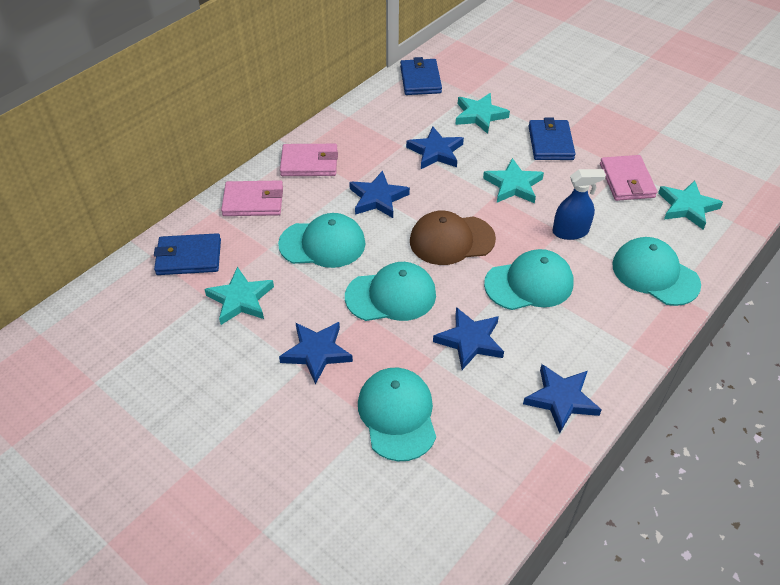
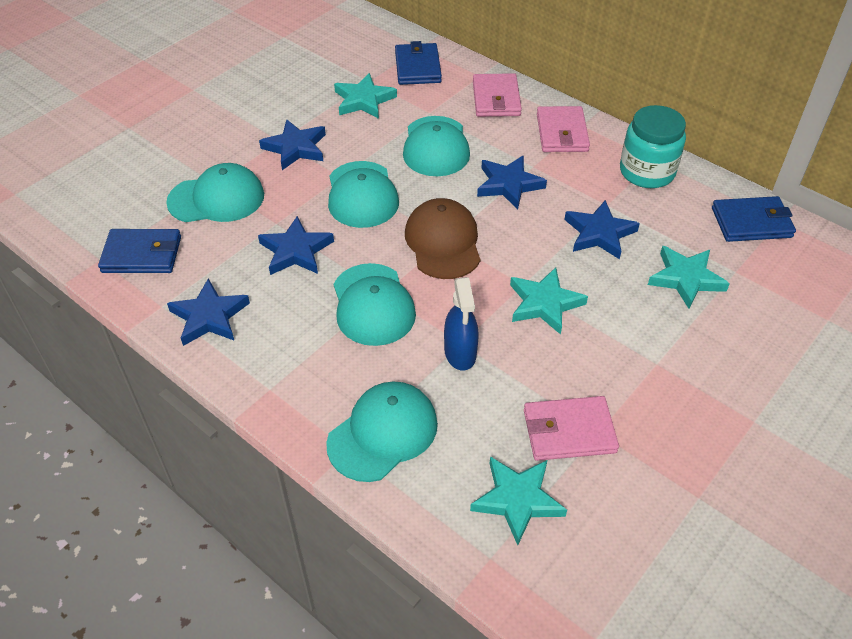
camera: 90 degrees right, 0 degrees up
blue wallet [529,118,575,160] -> blue wallet moved to [98,229,181,273]
none -> turquoise jar [620,105,686,188]

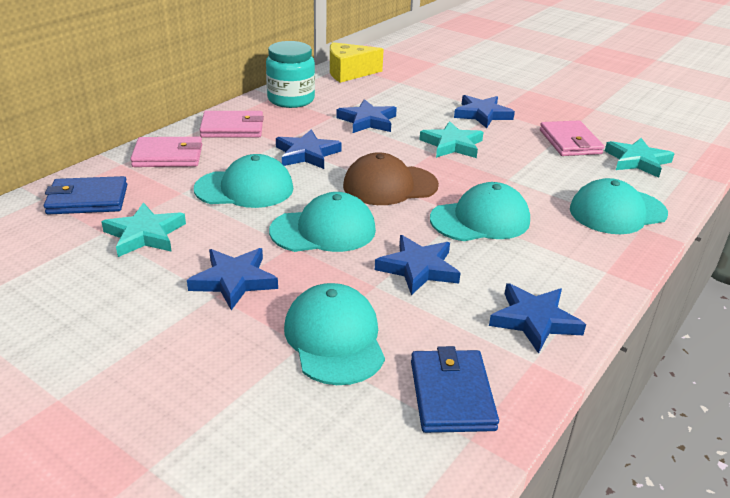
camera: 95 degrees left, 15 degrees down
turquoise cap [326,381,438,482] -> turquoise cap turned 60 degrees counterclockwise [570,178,668,234]
blue spray bottle [444,277,479,371] -> none
turquoise star [648,246,730,309] -> none
blue wallet [712,196,796,242] -> yellow cheese [330,42,384,83]
none -> blue star [454,95,515,128]

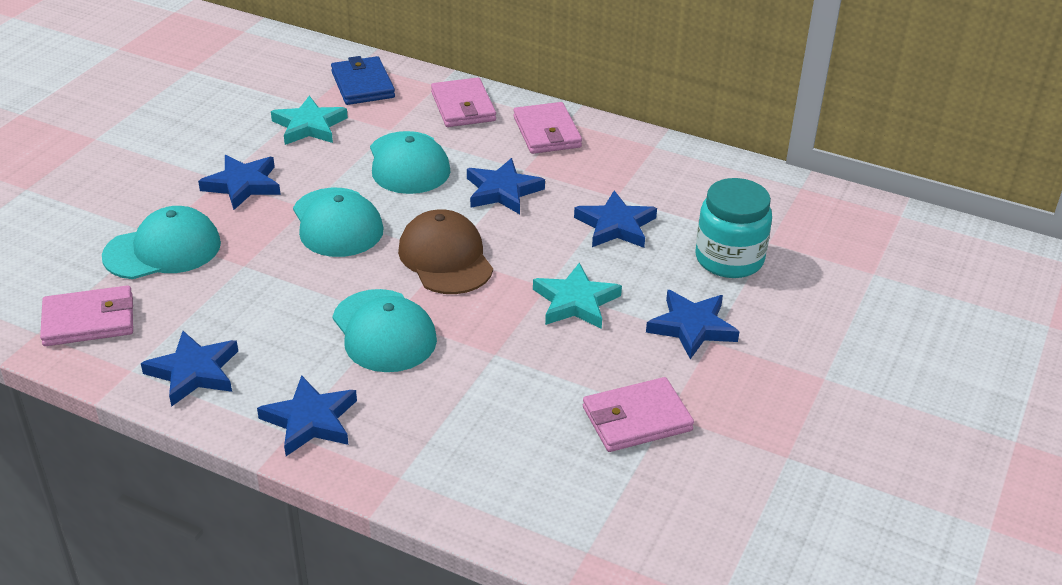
camera: 80 degrees right, 5 degrees up
turquoise jar [266,41,315,108] -> turquoise jar moved to [696,178,772,278]
yellow cheese [330,42,384,83] -> none
blue star [375,235,461,295] -> blue star moved to [257,375,357,456]
blue wallet [411,346,499,433] -> pink wallet [40,285,133,346]
turquoise cap [570,178,668,234] -> none
turquoise star [605,138,674,178] -> none

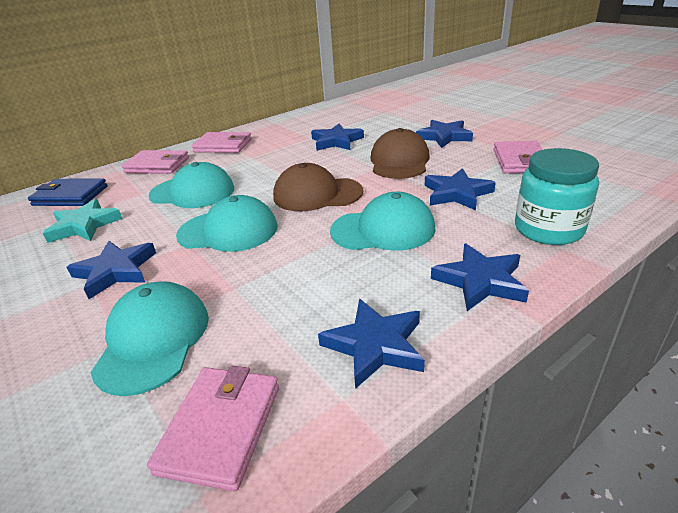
camera: 60 degrees left, 5 degrees down
blue star [467,158,545,214] -> blue star moved to [425,168,496,210]
turquoise star [533,263,622,329] -> brown cap [371,128,430,179]
turquoise jar [696,178,772,278] -> turquoise jar moved to [515,148,599,245]

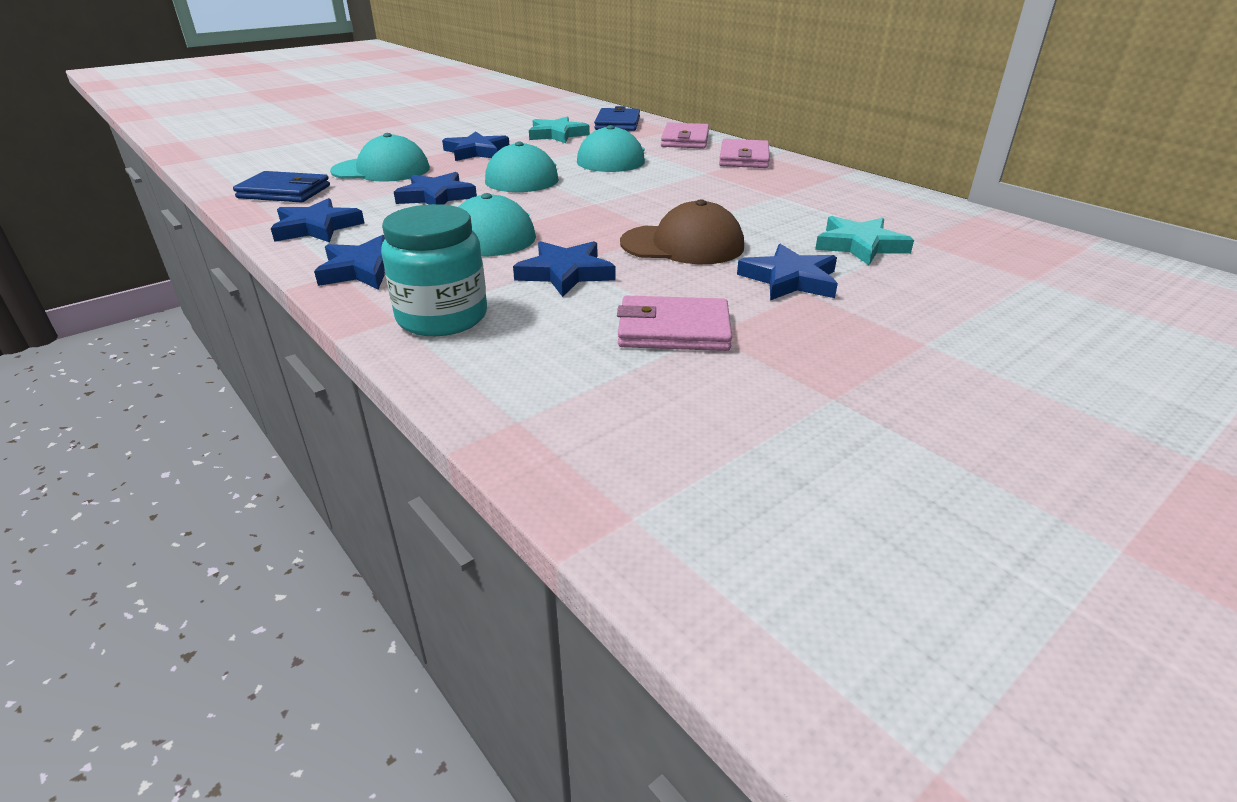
camera: 85 degrees right, 0 degrees up
pink wallet [147,366,279,491] -> blue wallet [233,171,330,202]
brown cap [273,163,363,211] -> none
blue star [311,124,364,151] -> blue star moved to [394,172,477,205]
none -> turquoise star [815,216,914,265]

